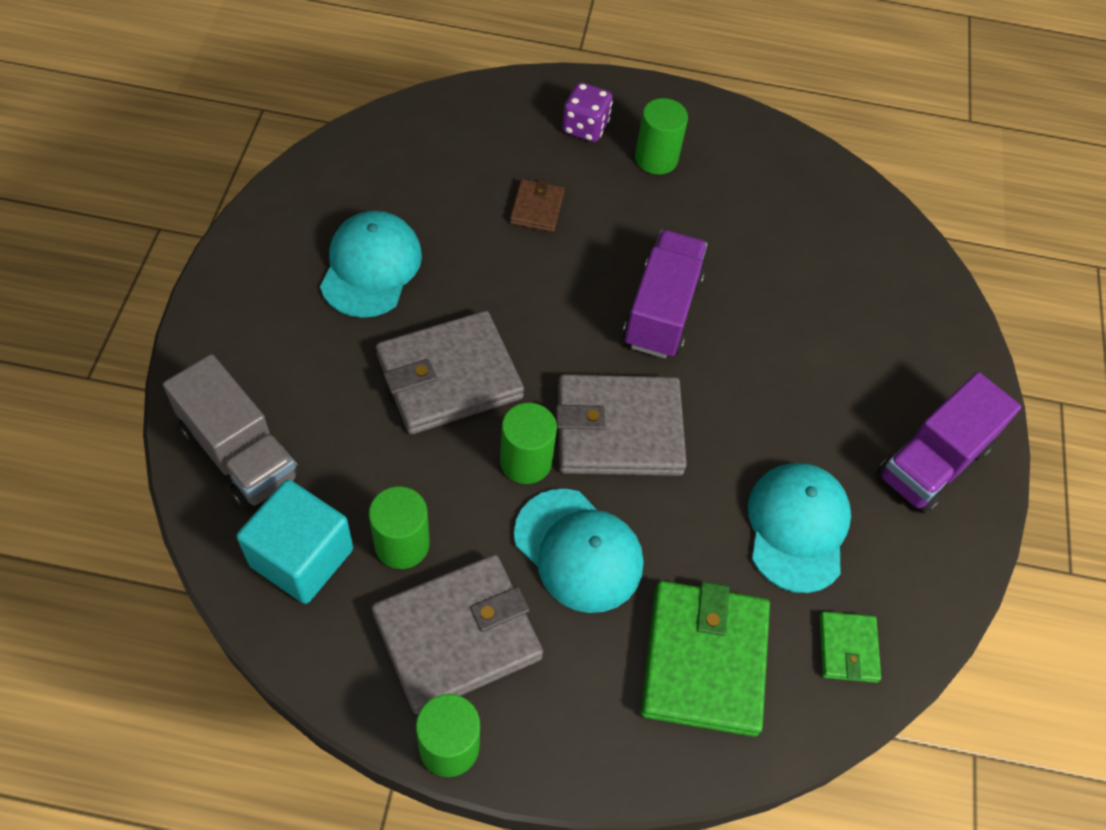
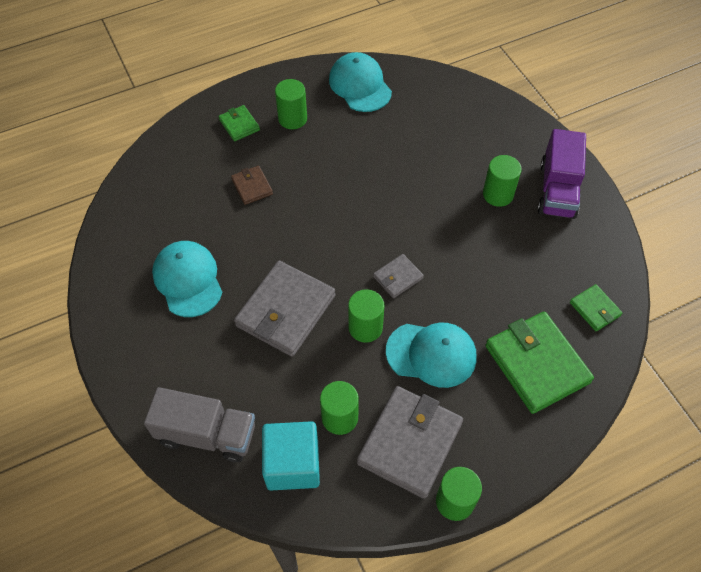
camera: 30 degrees left, 0 degrees up
grey wallet [556,374,687,476] -> grey wallet [373,254,424,299], size x0.49
purple dice [562,82,613,142] -> green wallet [219,105,260,141]
purple truck [623,230,707,358] -> none
turquoise cap [748,463,851,593] -> turquoise cap moved to [329,52,392,112]
none -> green cylinder [483,155,522,207]

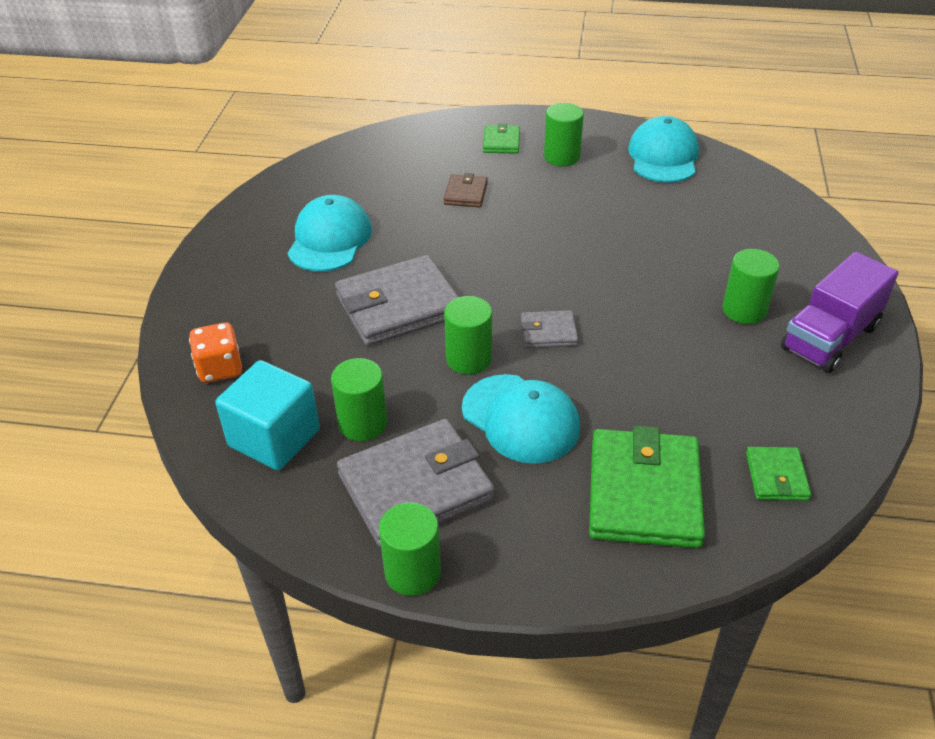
camera: 35 degrees right, 15 degrees down
grey truck [144,387,255,462] -> orange dice [189,322,242,383]

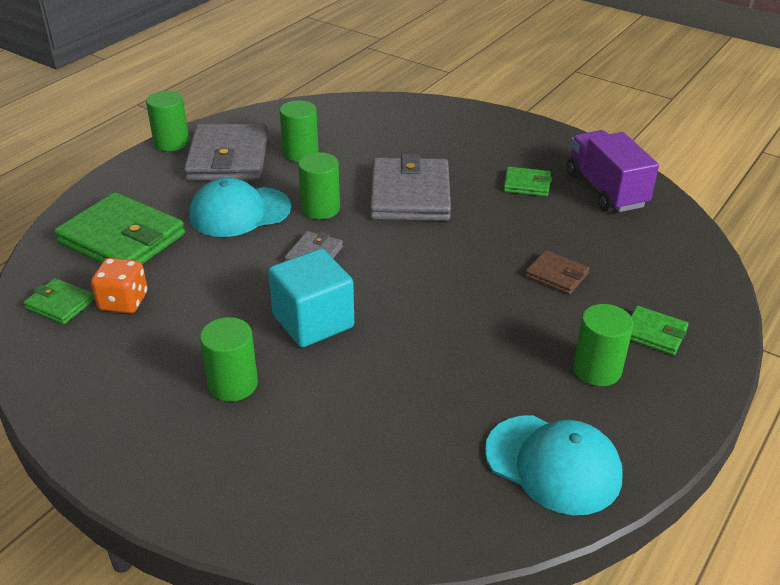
camera: 115 degrees right, 5 degrees down
orange dice [189,322,242,383] -> orange dice moved to [91,258,147,313]
turquoise cube [215,360,320,471] -> turquoise cube moved to [268,249,354,348]
turquoise cap [287,195,372,272] -> green wallet [503,167,552,196]
purple truck [781,252,898,373] -> purple truck moved to [567,130,659,212]

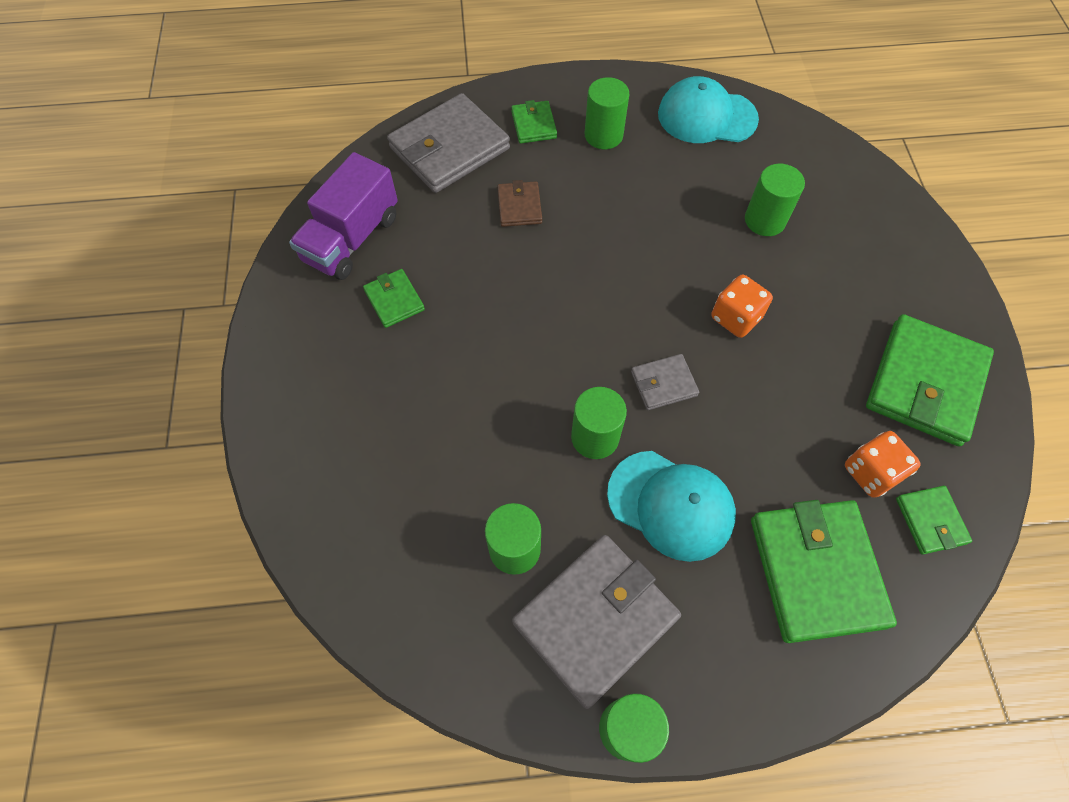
camera: 130 degrees left, 25 degrees up
green cylinder [200,317,258,402] -> green cylinder moved to [745,164,805,236]
turquoise cube [268,249,354,348] -> orange dice [711,275,773,338]
grey wallet [370,154,451,221] -> grey wallet moved to [387,93,510,193]
turquoise cap [485,415,622,515] -> turquoise cap turned 75 degrees counterclockwise [658,76,759,143]
none -> green wallet [866,314,994,447]

